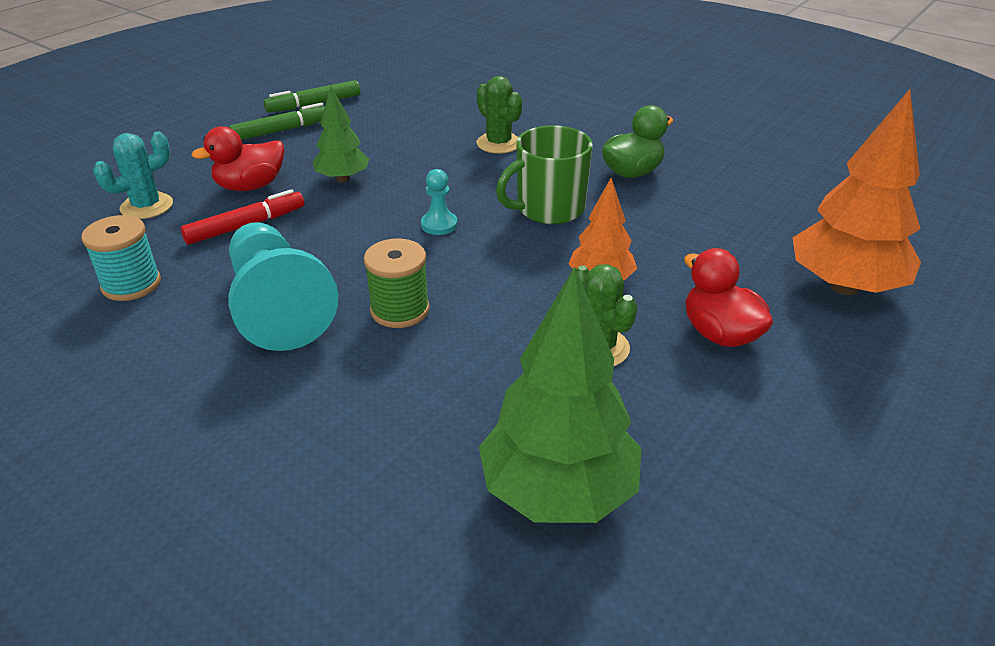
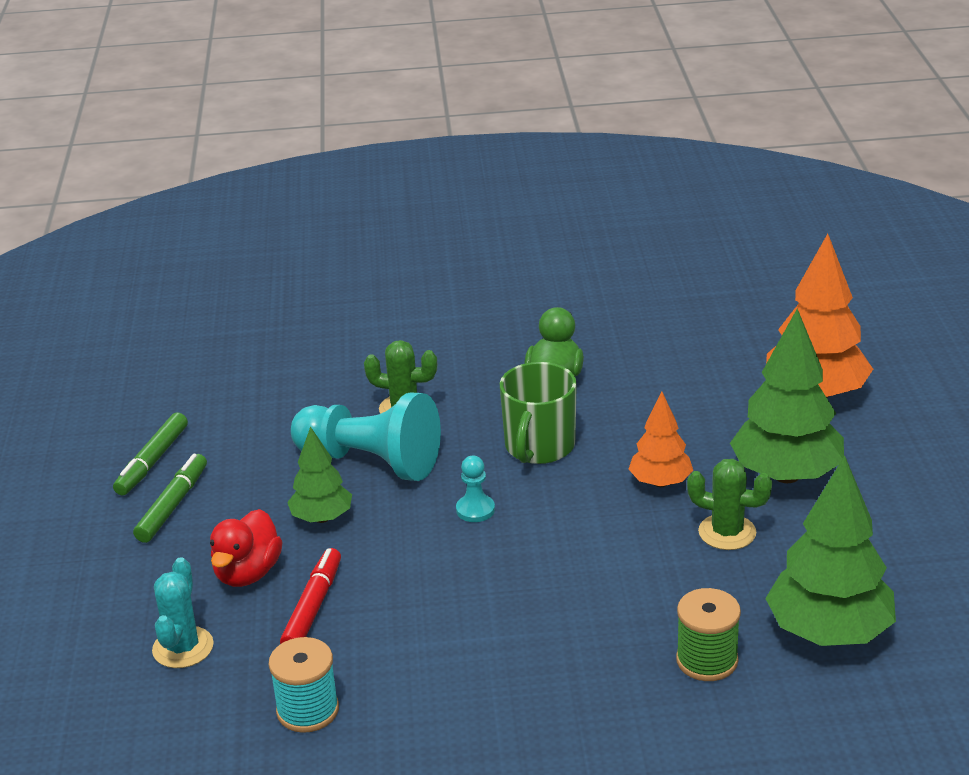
camera: 40 degrees left, 5 degrees down
turquoise pawn [229,222,338,351] -> turquoise pawn moved to [291,392,441,481]
green spool [364,238,429,328] -> green spool moved to [676,588,741,681]
red duck [684,248,773,347] -> green tree [730,309,844,483]

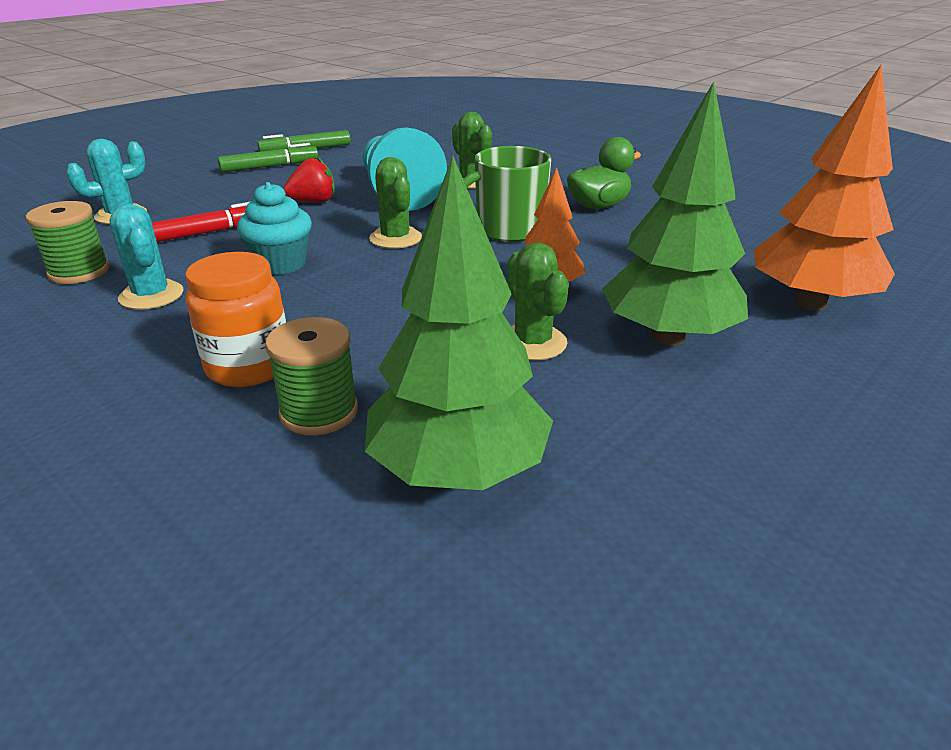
camera: 45 degrees right, 0 degrees up
red duck [210,509,283,587] -> none
turquoise spool [269,637,339,733] -> green spool [26,201,110,284]
green tree [287,426,352,523] -> red strawberry [283,157,335,202]
turquoise pawn [456,455,495,522] -> green cactus [369,157,422,249]
none -> turquoise cactus [109,204,184,310]
none -> orange jar [185,252,286,387]
none -> turquoise cupcake [237,182,312,275]

